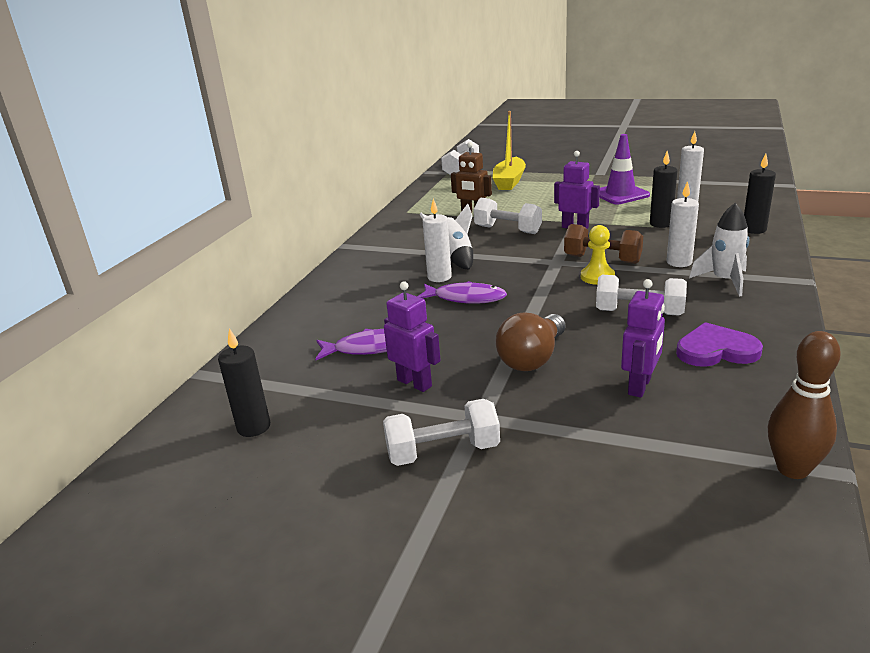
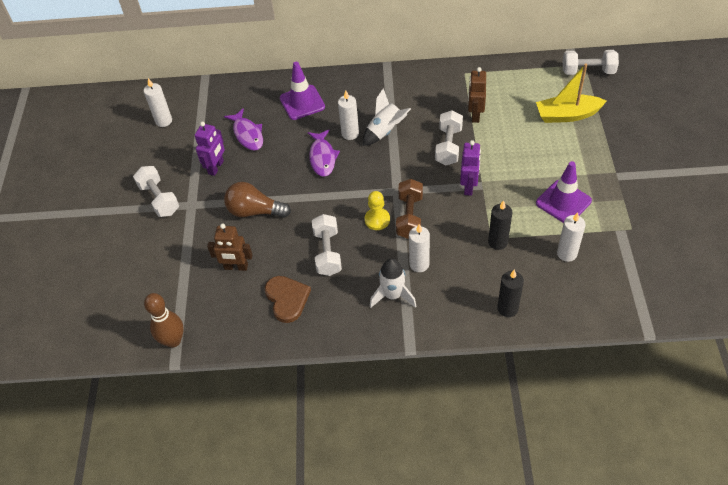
camera: 70 degrees right, 25 degrees up
black candle [218,328,270,437] -> white candle [144,78,172,127]
purple robot [621,279,665,398] -> brown robot [207,223,252,271]
purple heart [676,322,763,367] -> brown heart [265,276,311,323]
none -> purple traffic cone [280,62,325,120]

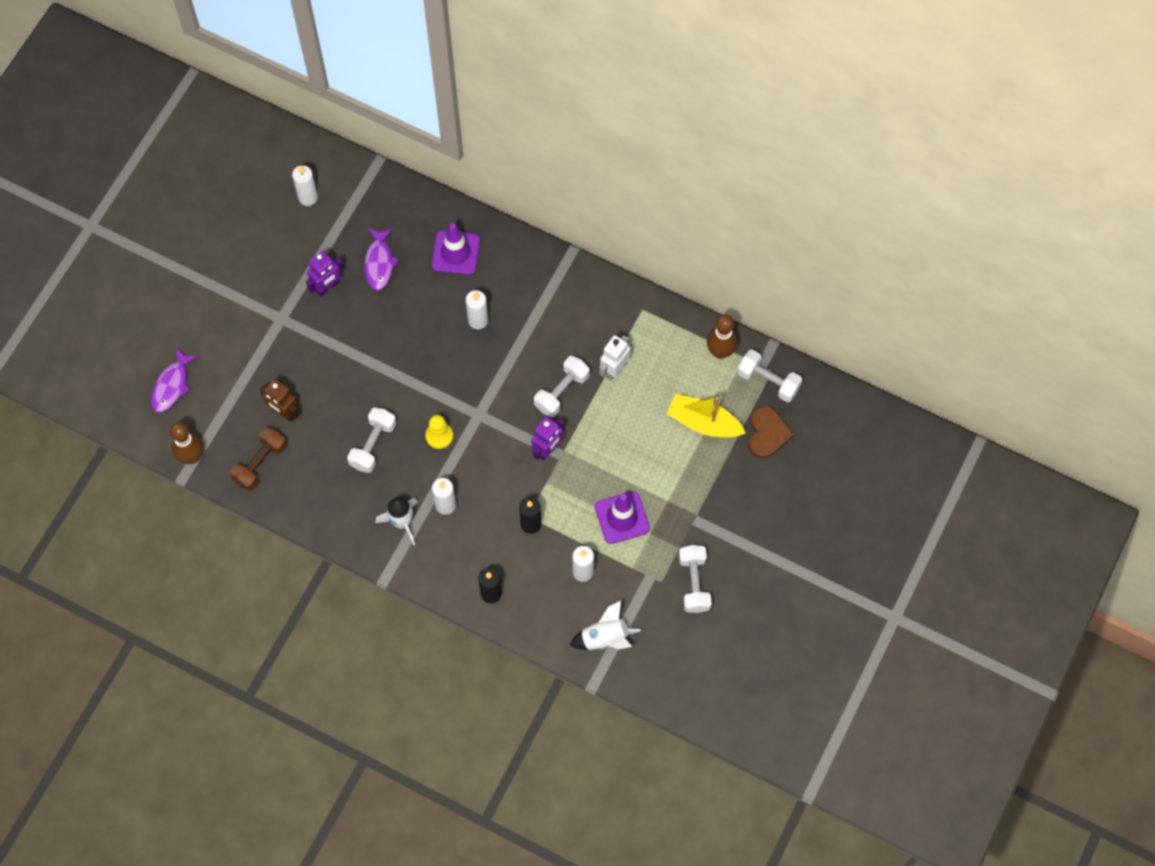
camera: 25 degrees right, 15 degrees up
white dumbbell [133,166,179,217] -> white dumbbell moved to [679,545,712,613]
brown light bulb [224,182,291,218] -> none
brown heart [265,276,311,323] -> brown heart moved to [748,406,794,459]
purple fish [308,130,340,177] -> purple fish moved to [151,348,199,412]
white rocket [363,88,411,146] -> white rocket moved to [570,600,641,650]
brown dumbbell [396,179,423,239] -> brown dumbbell moved to [229,427,287,491]
brown robot [468,67,486,123] -> white robot [599,335,630,381]
none -> brown bowling pin [707,314,738,359]

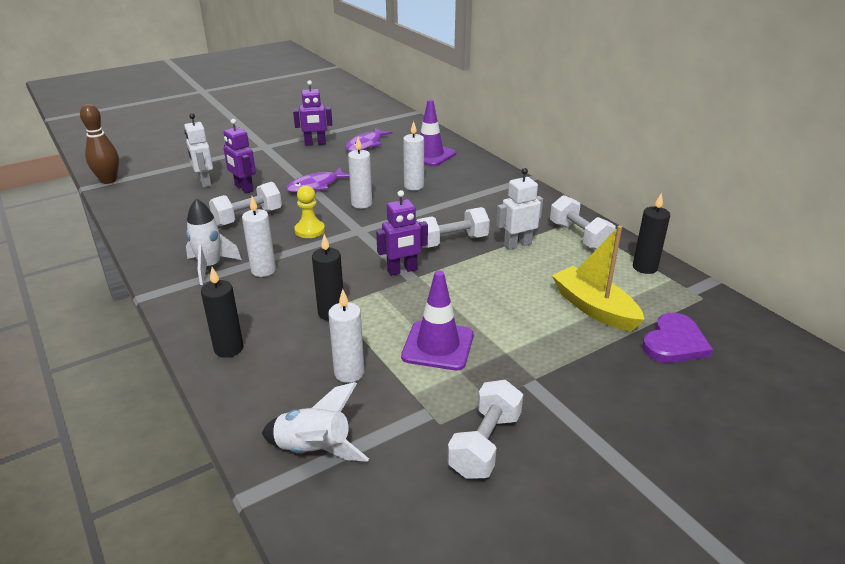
camera: 30 degrees right, 35 degrees down
purple fish [151,348,199,412] -> purple fish moved to [286,168,349,193]
brown dumbbell [229,427,287,491] -> none
brown robot [260,379,299,422] -> white robot [184,113,213,188]
white candle [292,165,318,206] -> white candle moved to [348,137,372,209]
brown bowling pin [707,314,738,359] -> black candle [633,192,670,274]
white dumbbell [737,350,802,402] -> white dumbbell moved to [550,195,616,250]
brown heart [748,406,794,459] -> purple heart [642,313,713,363]
none -> purple robot [223,119,256,194]

